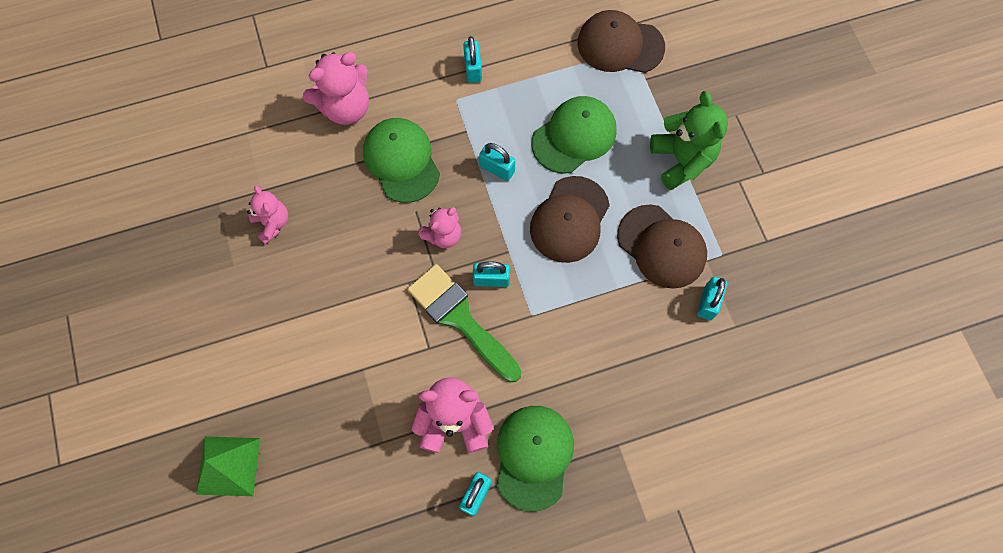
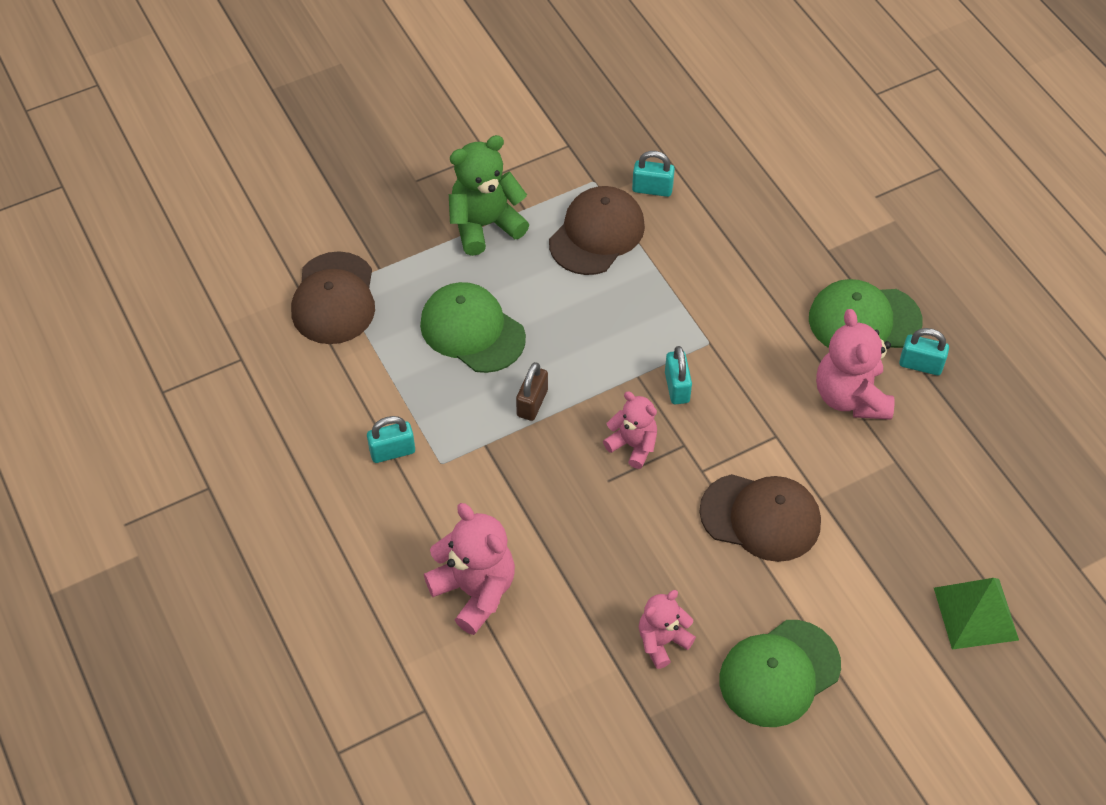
camera: 100 degrees left, 15 degrees down
green cap [363,118,440,203] -> green cap moved to [719,620,841,727]
green brush [407,264,522,382] -> none
turquoise padlock [479,143,515,181] -> brown padlock [516,362,548,421]
brown cap [530,176,610,263] -> brown cap moved to [699,474,821,562]

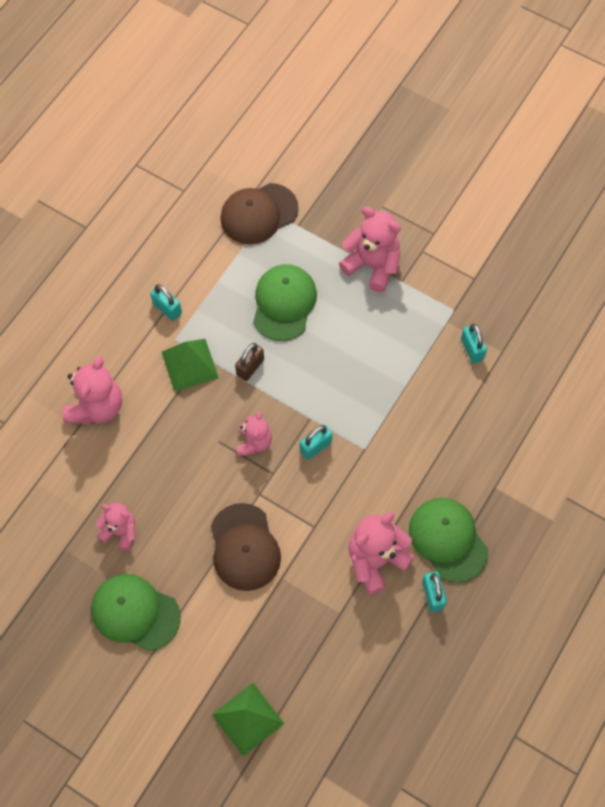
camera: 60 degrees right, 10 degrees up
green teddy bear [449,135,529,256] -> pink teddy bear [339,206,401,292]
brown padlock [516,362,548,421] -> brown padlock turned 45 degrees counterclockwise [235,343,264,381]
brown cap [549,186,645,275] -> none
none -> green pyramid [162,339,219,392]

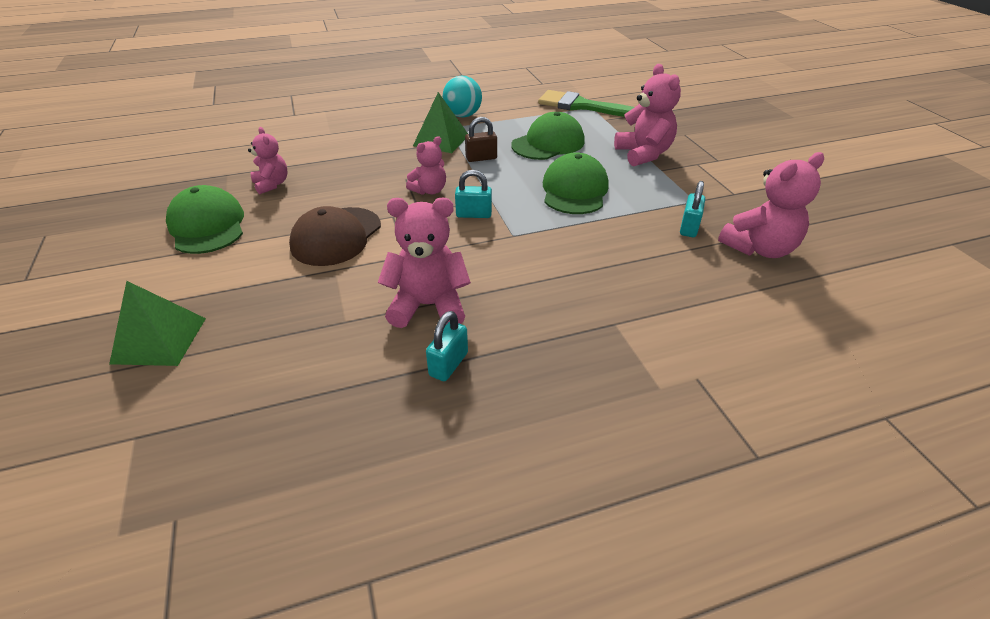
camera: 40 degrees right, 25 degrees down
pink teddy bear [63,356,122,425] -> pink teddy bear moved to [718,152,824,258]
turquoise padlock [150,284,182,321] -> turquoise ball [443,76,482,118]
brown cap [220,183,299,244] -> green brush [538,90,634,117]
green cap [409,498,488,583] -> green cap moved to [543,153,609,214]

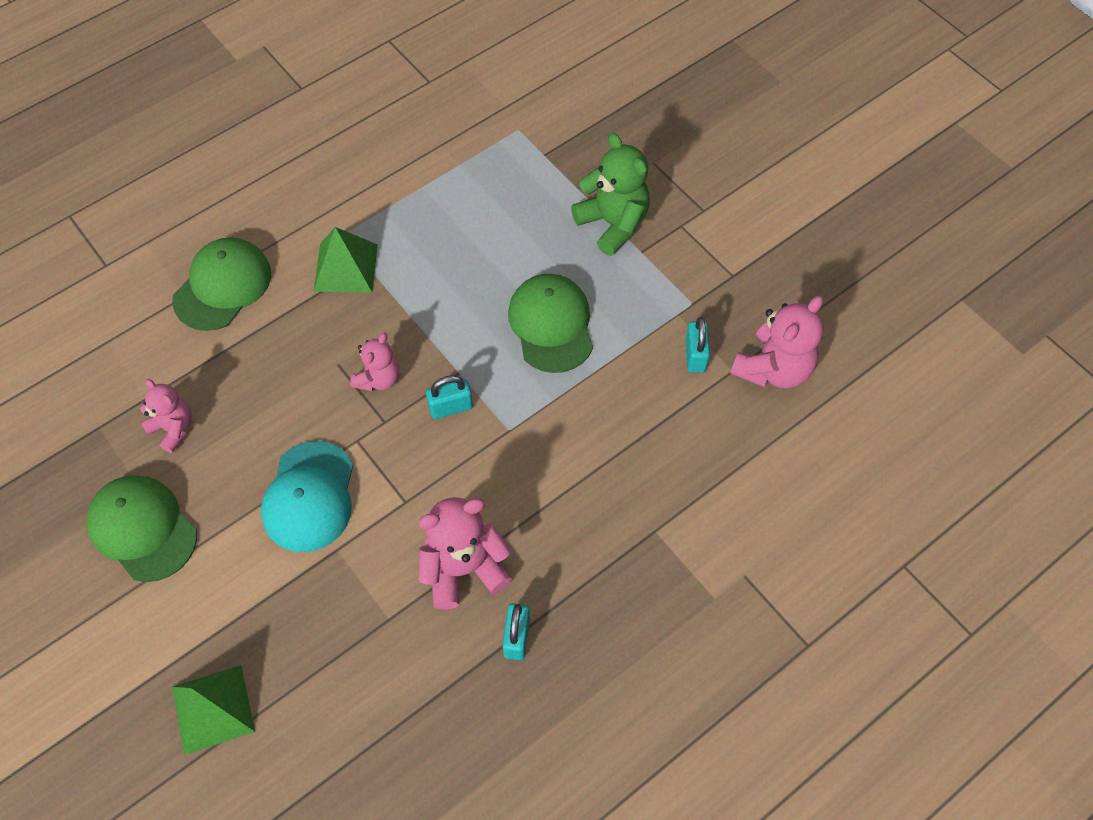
camera: 20 degrees left, 20 degrees up
brown cap [289,206,381,266] -> turquoise cap [261,441,353,552]
turquoise ball [443,76,482,118] -> none
brown padlock [465,117,497,162] -> none
green cap [511,112,585,160] -> green cap moved to [172,237,271,331]
green brush [538,90,634,117] -> none
pink teddy bear [614,64,681,166] -> green teddy bear [571,133,650,256]

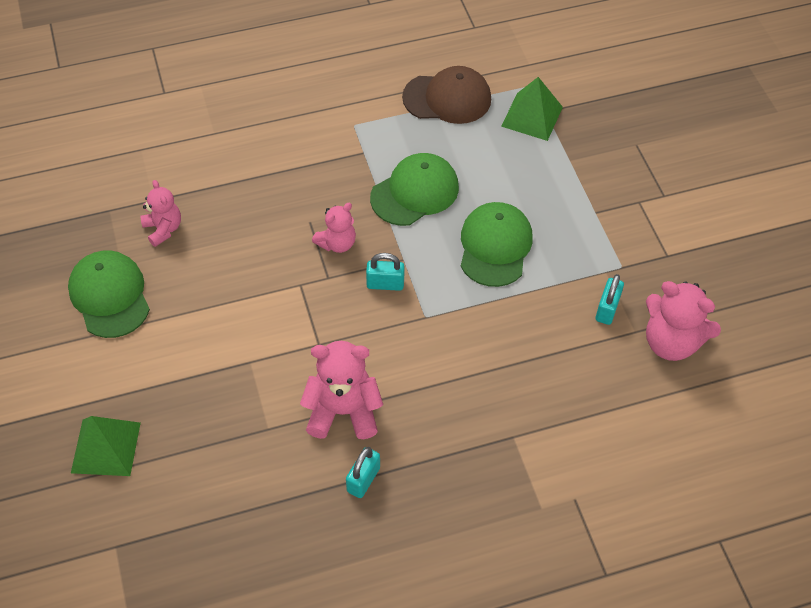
camera: 20 degrees right, 5 degrees down
green cap [172,237,271,331] -> green cap moved to [370,153,459,226]
turquoise cap [261,441,353,552] -> none
green pyramid [314,227,378,293] -> green pyramid moved to [501,77,563,141]
green teddy bear [571,133,650,256] -> none
pink teddy bear [730,296,824,389] -> pink teddy bear turned 60 degrees clockwise [646,281,721,361]
none -> brown cap [402,66,491,124]

